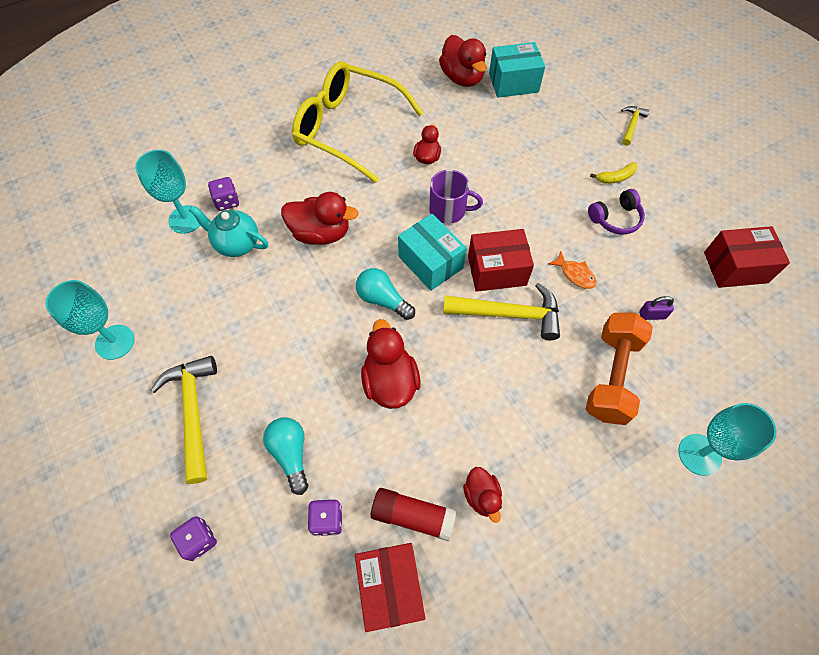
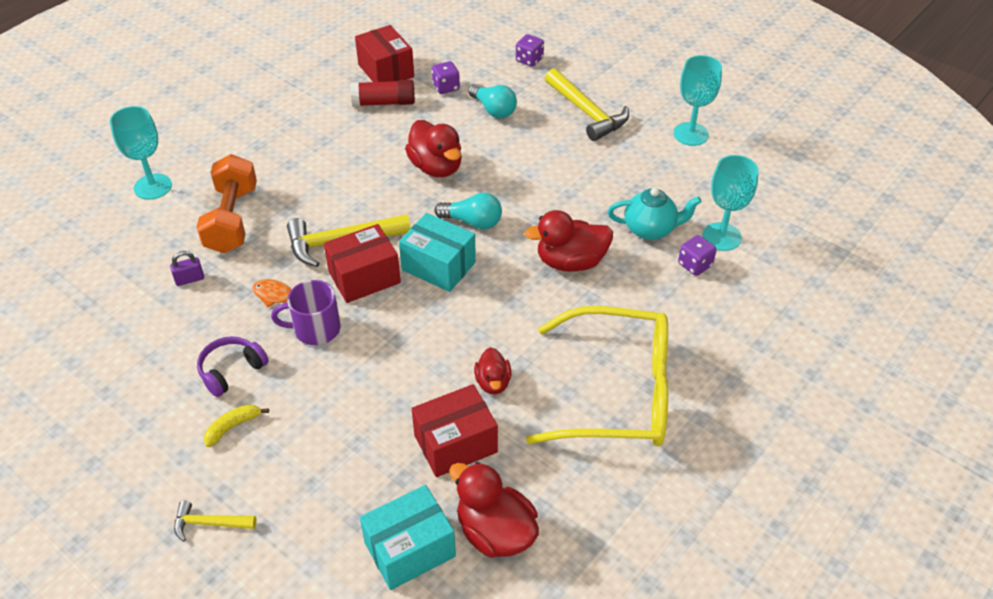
camera: 160 degrees right, 15 degrees down
purple mug [429,170,483,224] -> purple mug moved to [271,280,341,345]
red duck [463,467,502,523] -> none
yellow hammer [621,106,650,146] -> yellow hammer turned 90 degrees clockwise [174,501,256,542]
red box [704,226,790,288] -> red box moved to [412,384,498,477]

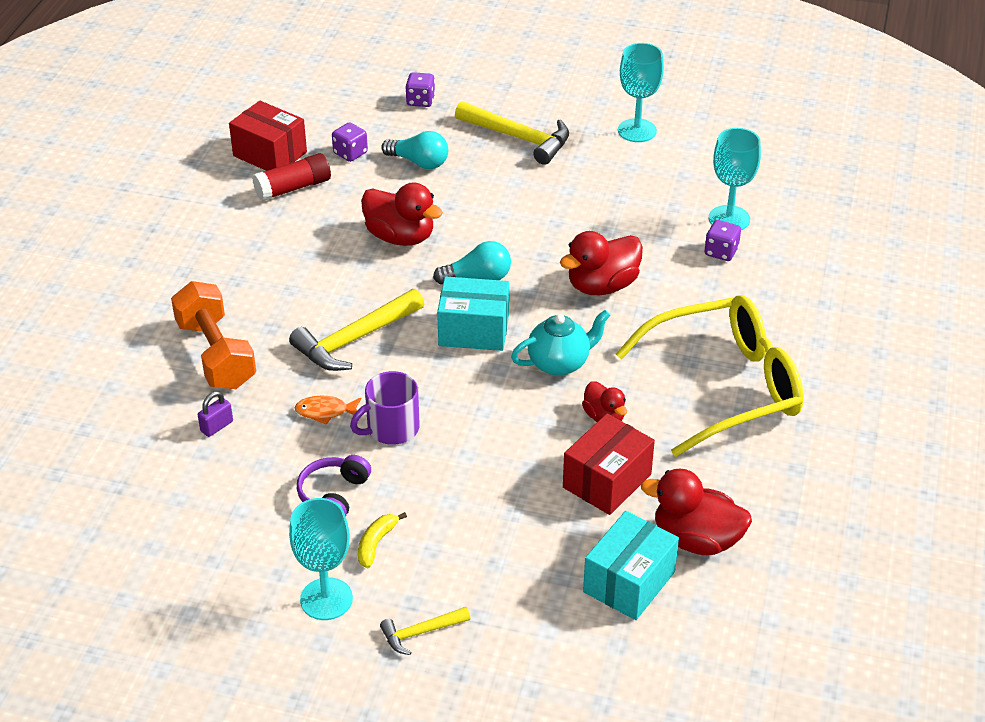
camera: 25 degrees left, 5 degrees down
turquoise goblet [110,106,172,200] -> turquoise goblet moved to [289,498,353,620]
red box [324,224,401,303] -> none
turquoise teapot [608,188,702,240] -> turquoise teapot moved to [511,310,610,376]

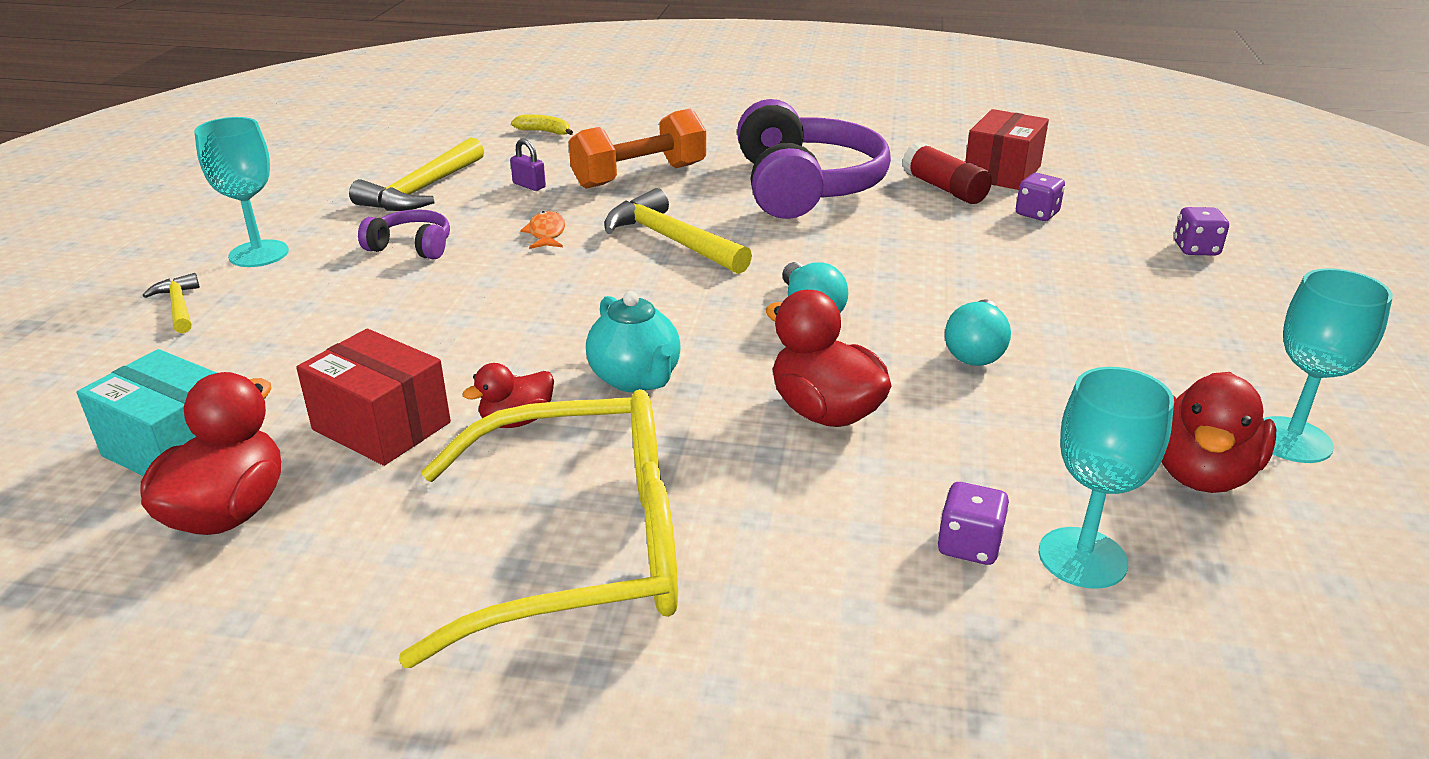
camera: 85 degrees right, 10 degrees down
purple mug [350,371,420,445] -> none
yellow banana [358,512,407,568] -> yellow banana moved to [511,114,573,135]
red duck [361,182,443,246] -> red duck moved to [1161,372,1276,493]
turquoise light bulb [381,131,448,169] -> turquoise light bulb moved to [945,300,1011,366]
turquoise box [437,277,509,351] -> none
yellow hammer [455,101,569,165] -> yellow hammer moved to [349,137,484,211]
yellow glasses [616,295,804,457] -> yellow glasses turned 75 degrees counterclockwise [399,389,678,668]
none -> purple headphones [737,99,891,219]

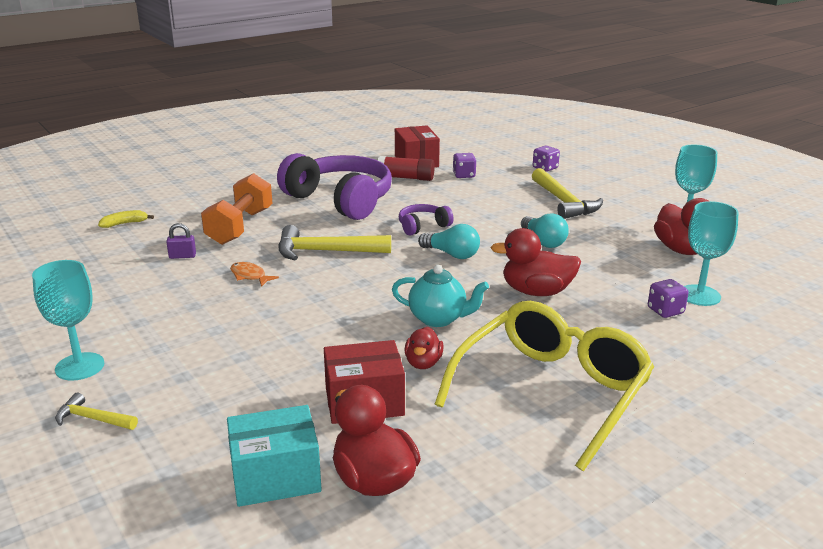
camera: 45 degrees left, 5 degrees down
yellow hammer [349,137,484,211] -> yellow hammer moved to [532,168,603,219]
purple headphones [358,209,450,259] -> purple headphones moved to [399,204,454,236]

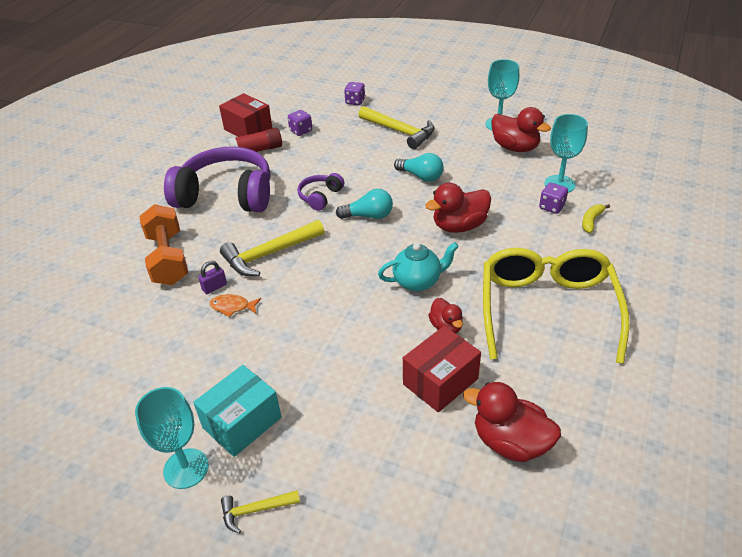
camera: 30 degrees left, 15 degrees up
yellow banana [98,210,154,228] -> yellow banana moved to [582,204,610,233]
purple padlock [166,223,196,259] -> purple padlock moved to [198,261,227,294]
turquoise box [227,405,322,507] -> turquoise box moved to [193,365,281,457]

